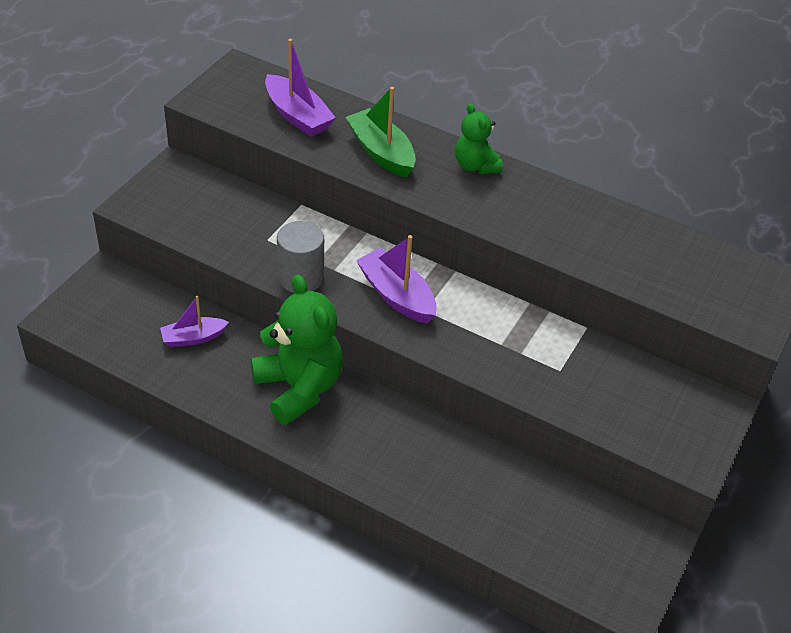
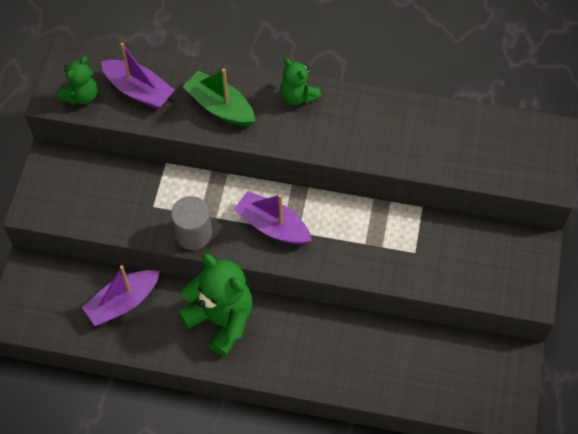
camera: 15 degrees left, 15 degrees up
purple boat [160,296,229,347] -> purple boat [82,265,160,326], size x1.53
none -> green teddy bear [58,56,98,105]

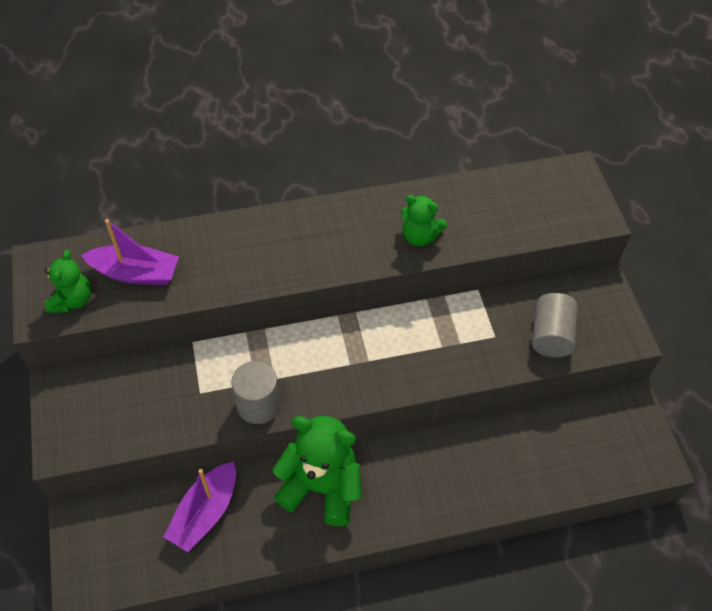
camera: 25 degrees left, 5 degrees down
green boat [182,69,255,126] -> none
purple boat [234,191,312,244] -> none
green teddy bear [280,58,322,105] -> green teddy bear moved to [401,195,447,246]
none -> grey cylinder [532,293,578,357]

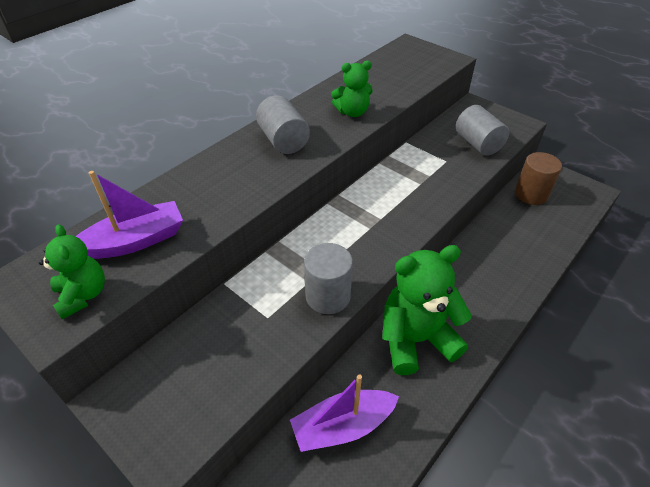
camera: 35 degrees left, 10 degrees down
purple boat [163,462,236,552] -> purple boat turned 75 degrees clockwise [290,374,399,452]
none -> grey cylinder [256,95,310,154]
none -> brown cylinder [515,152,562,205]

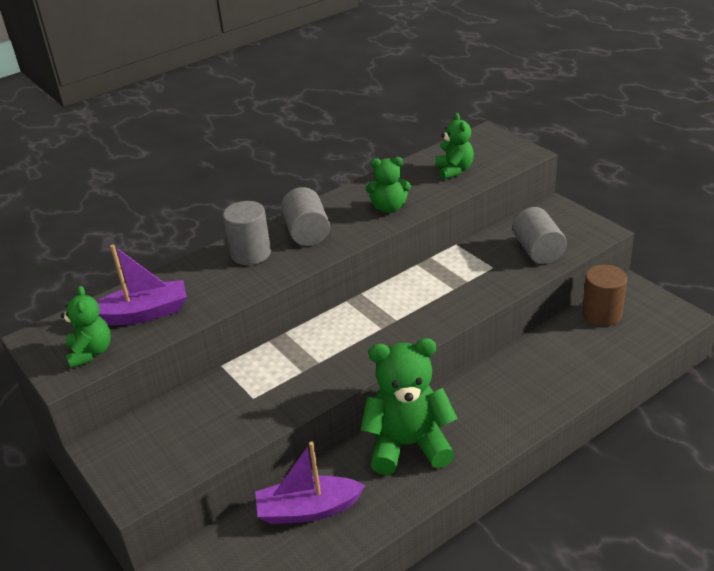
camera: 15 degrees right, 10 degrees down
grey cylinder [304,243,353,314] -> grey cylinder moved to [223,201,271,265]
none -> green teddy bear [435,113,474,180]

